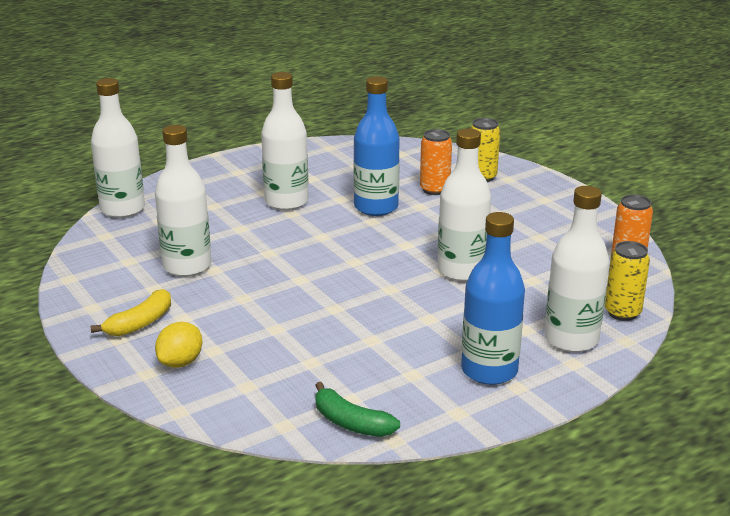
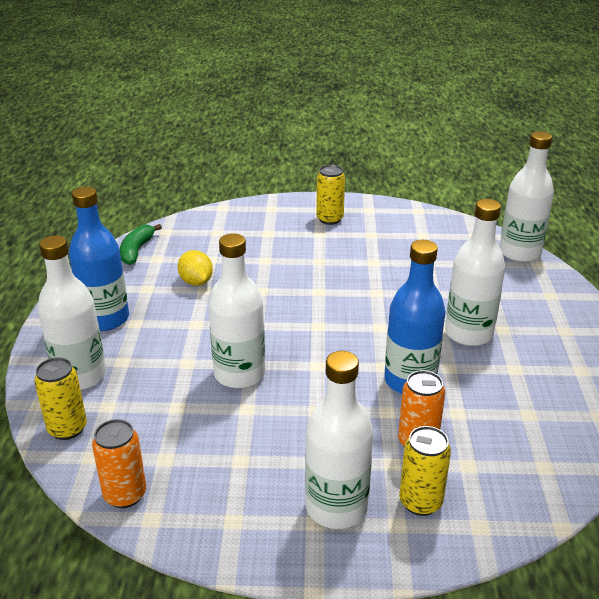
camera: 125 degrees right, 5 degrees up
yellow banana [90,289,171,336] -> yellow can [316,165,345,225]
white bottle [155,125,211,277] -> white bottle moved to [305,351,373,529]
yellow lemon [155,322,203,368] -> yellow lemon moved to [178,250,213,286]
green banana [315,382,400,437] -> green banana turned 60 degrees counterclockwise [120,224,162,265]

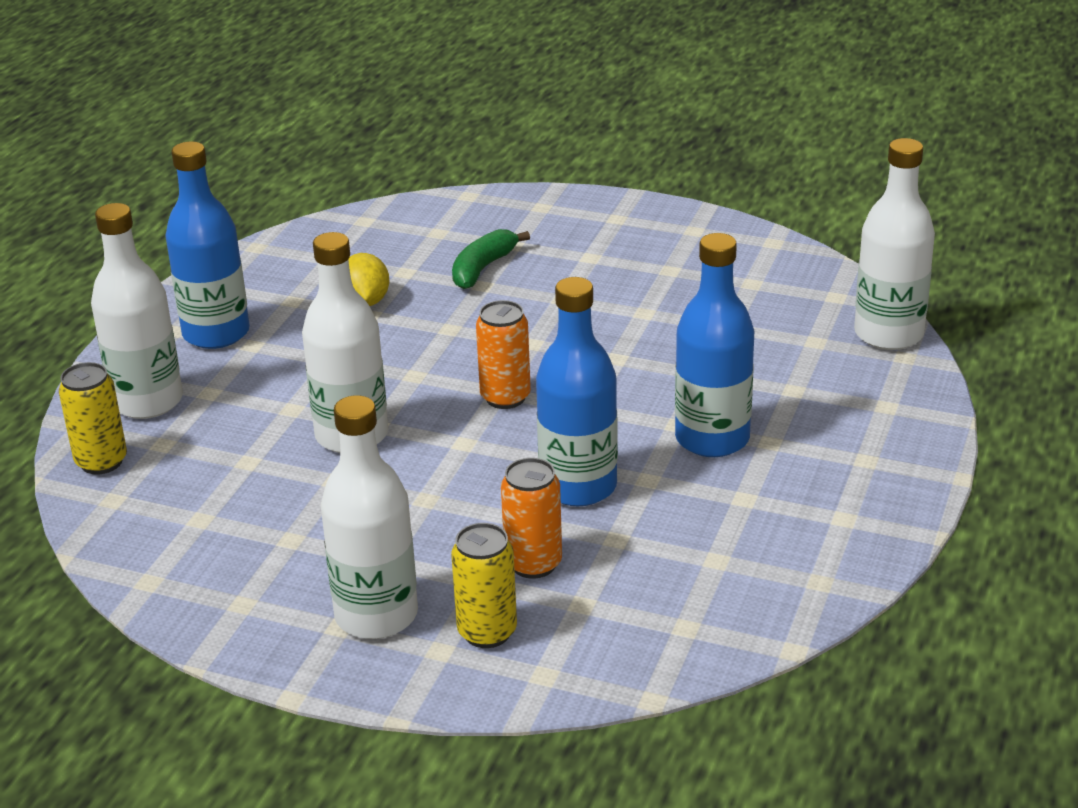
camera: 20 degrees right, 0 degrees up
orange can [92,419,146,508] -> orange can moved to [476,300,531,409]
green banana [120,224,162,265] -> green banana moved to [452,229,530,289]
yellow can [316,165,345,225] -> none
white bottle [445,199,505,346] -> blue bottle [675,233,754,457]

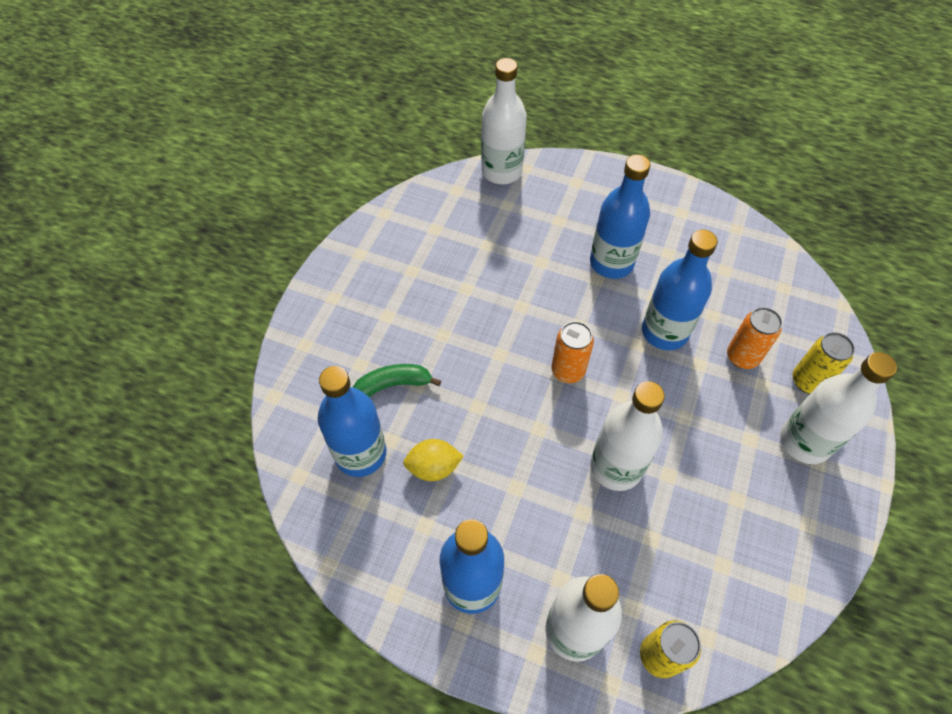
camera: 90 degrees left, 25 degrees up
green banana [452,229,530,289] -> green banana turned 135 degrees clockwise [353,364,441,397]
none -> blue bottle [317,366,387,477]

